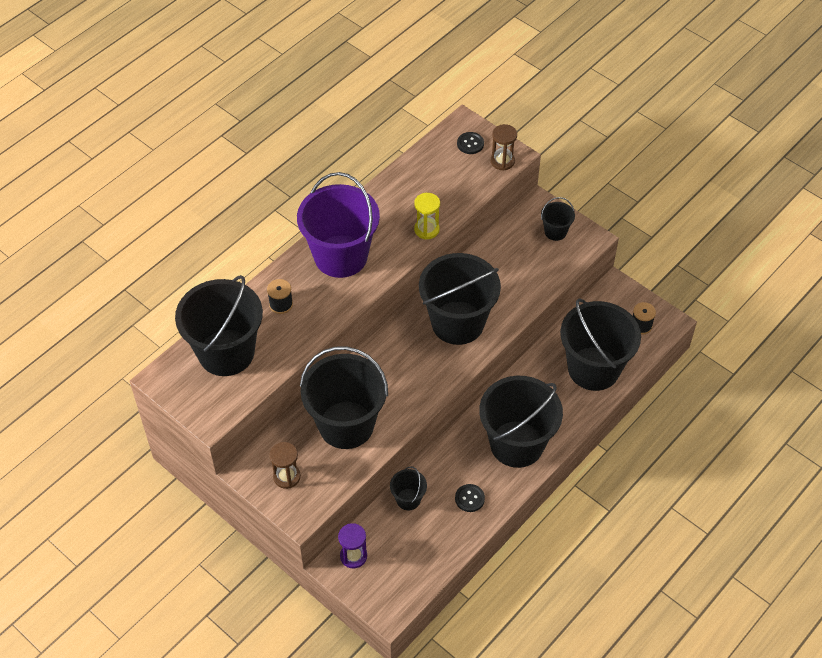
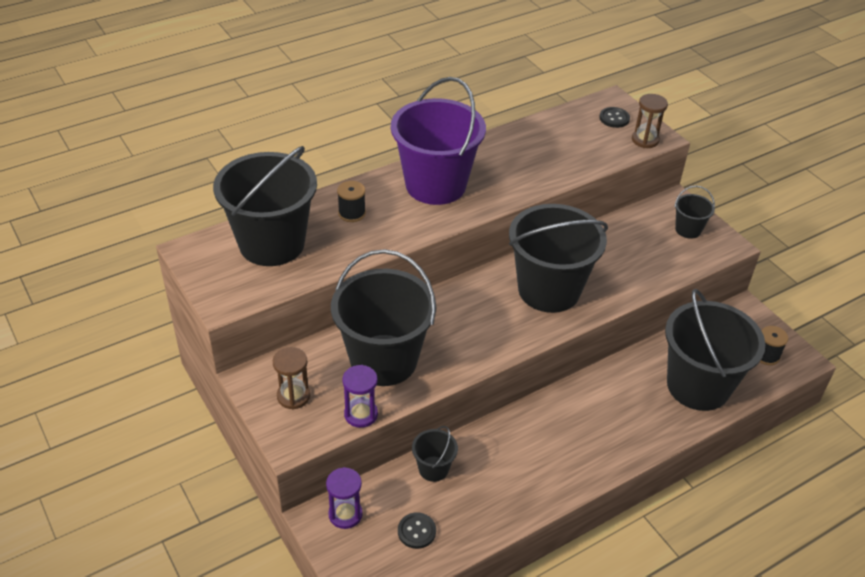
camera: 15 degrees right, 10 degrees down
yellow hourglass [414,193,440,240] -> none
black button [455,484,485,512] -> black button moved to [398,512,436,549]
black bucket [479,376,563,468] -> none
none -> purple hourglass [343,365,378,428]

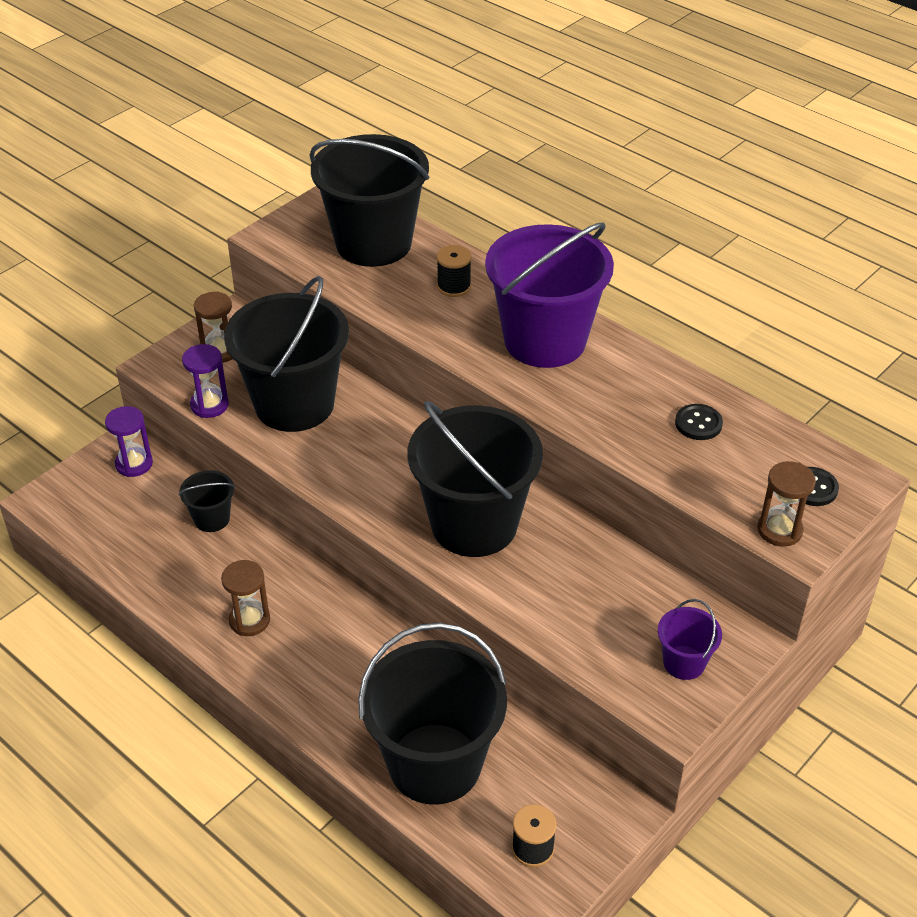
camera: 75 degrees right, 0 degrees up
black button [398,512,436,549] -> black button moved to [675,404,723,440]
black bucket [674,186,715,239] -> purple bucket [658,599,722,680]
none -> brown hourglass [221,560,270,636]

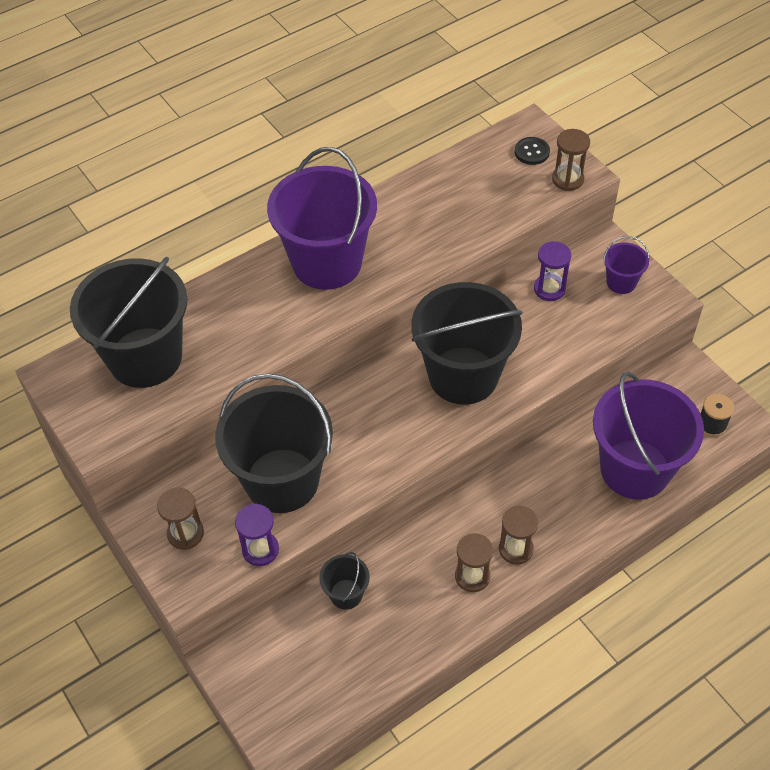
camera: 75 degrees left, 10 degrees up
purple hourglass [105,406,153,477] -> purple hourglass moved to [534,241,571,301]
black bucket [358,623,507,805] -> purple bucket [593,372,704,500]
black spool [437,245,472,297] -> none
black button [675,404,723,440] -> none
none -> brown hourglass [499,506,538,565]

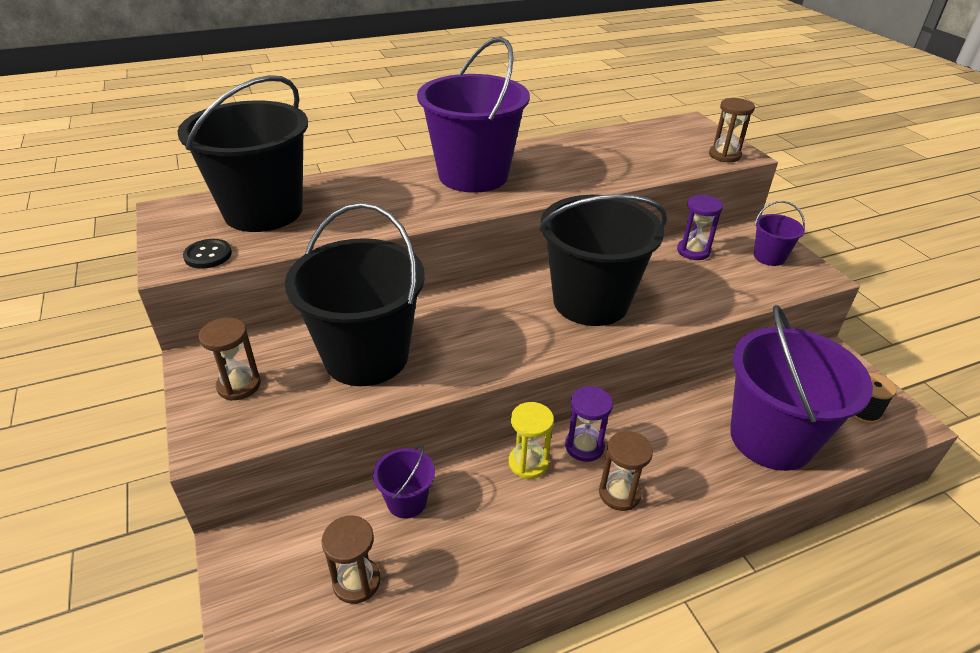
camera: 10 degrees right, 15 degrees down
purple hourglass [235,503,279,566] -> purple hourglass moved to [565,386,613,462]
black bucket [319,552,370,609] -> purple bucket [373,445,435,519]
brown hourglass [455,533,493,592] -> brown hourglass moved to [321,516,381,604]
black button [515,137,550,165] -> black button moved to [183,239,232,269]
none -> yellow hourglass [509,402,554,479]

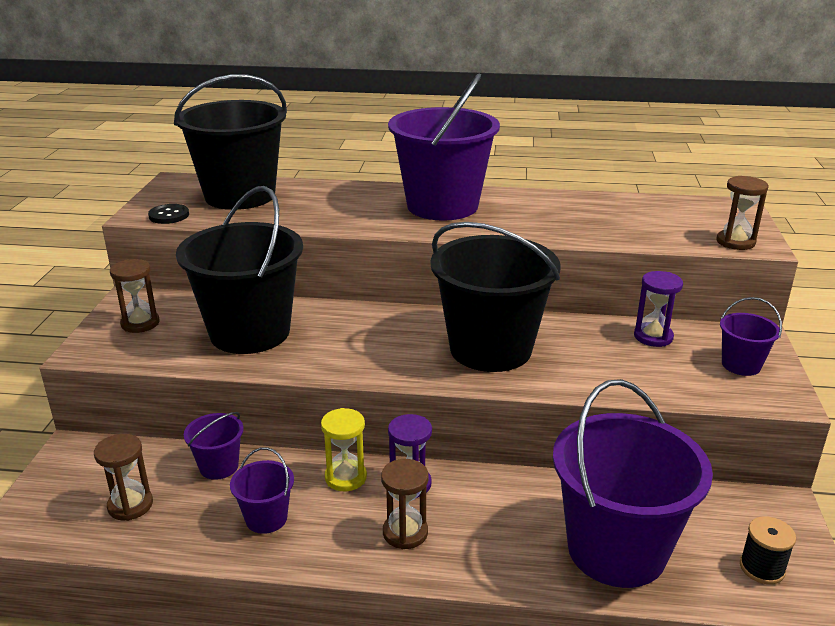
camera: 30 degrees right, 10 degrees down
none -> purple bucket [230,447,294,534]

